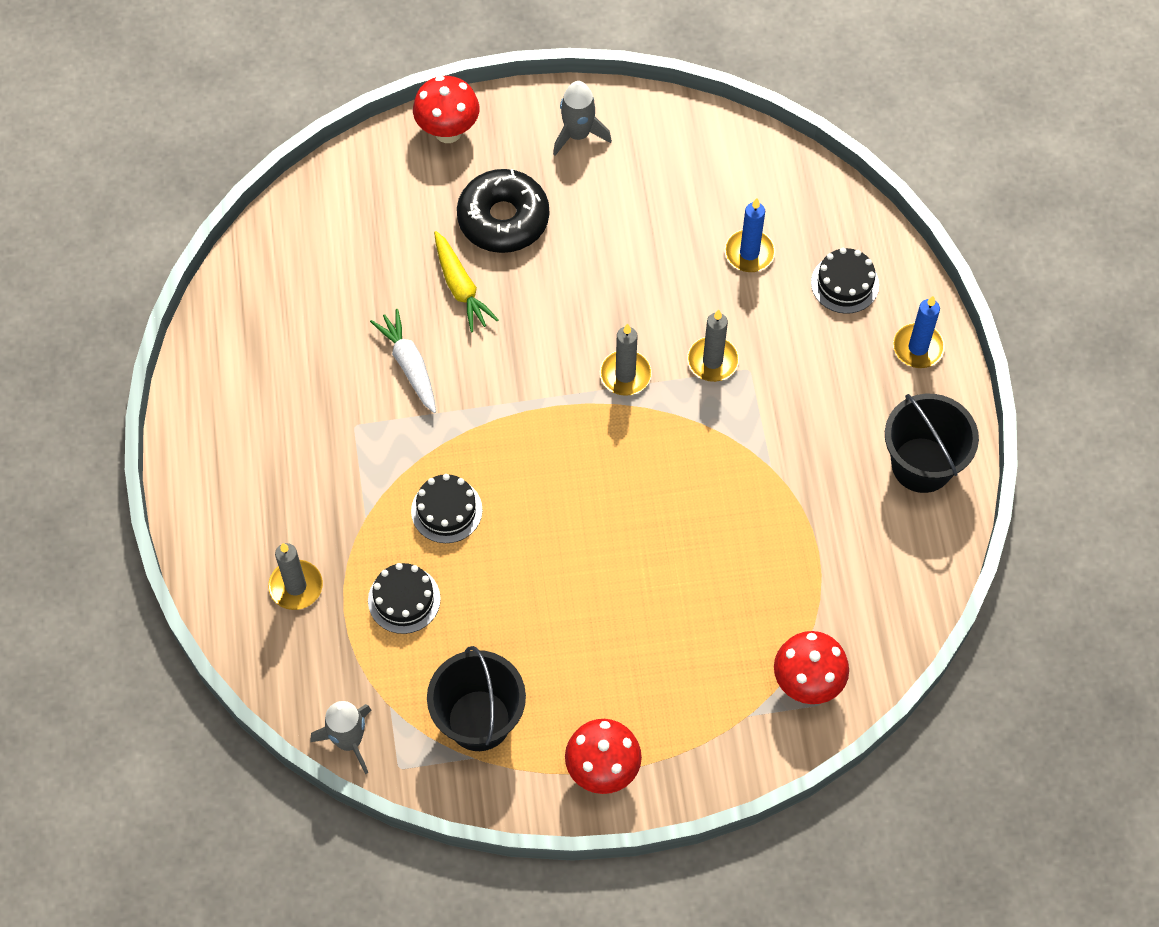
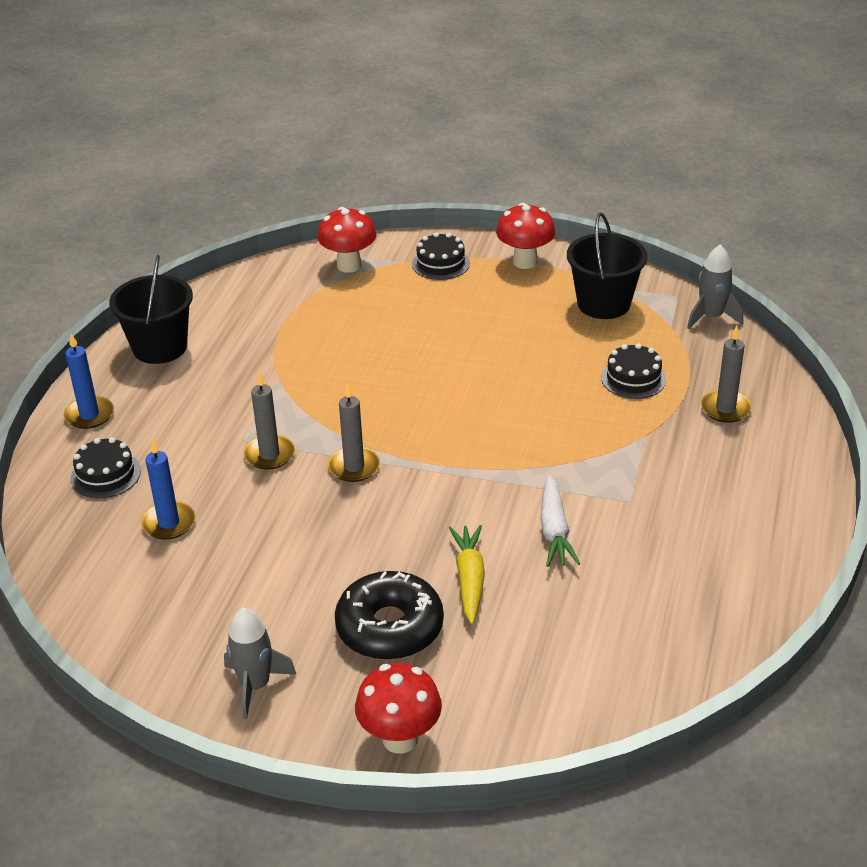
camera: 155 degrees left, 25 degrees down
black cake [411,474,482,543] -> black cake moved to [412,232,470,280]

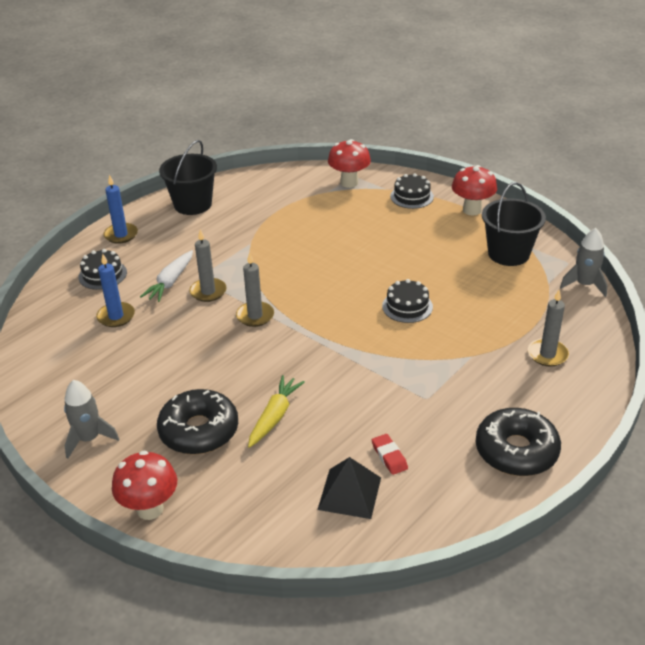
camera: 25 degrees right, 0 degrees up
white carrot [540,475,580,567] -> white carrot moved to [140,250,193,302]
black cake [601,343,666,399] -> black cake moved to [382,279,433,323]
none -> black pyramid [317,457,381,519]
none -> red eraser [372,434,408,475]
none -> black donut [476,408,561,476]

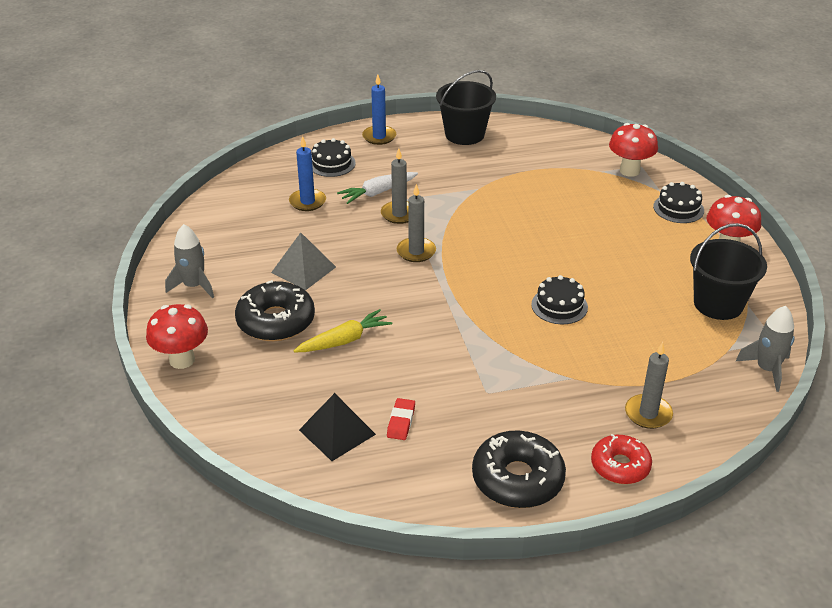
camera: 35 degrees right, 0 degrees up
none -> grey pyramid [271,232,336,290]
none -> red donut [591,434,652,484]

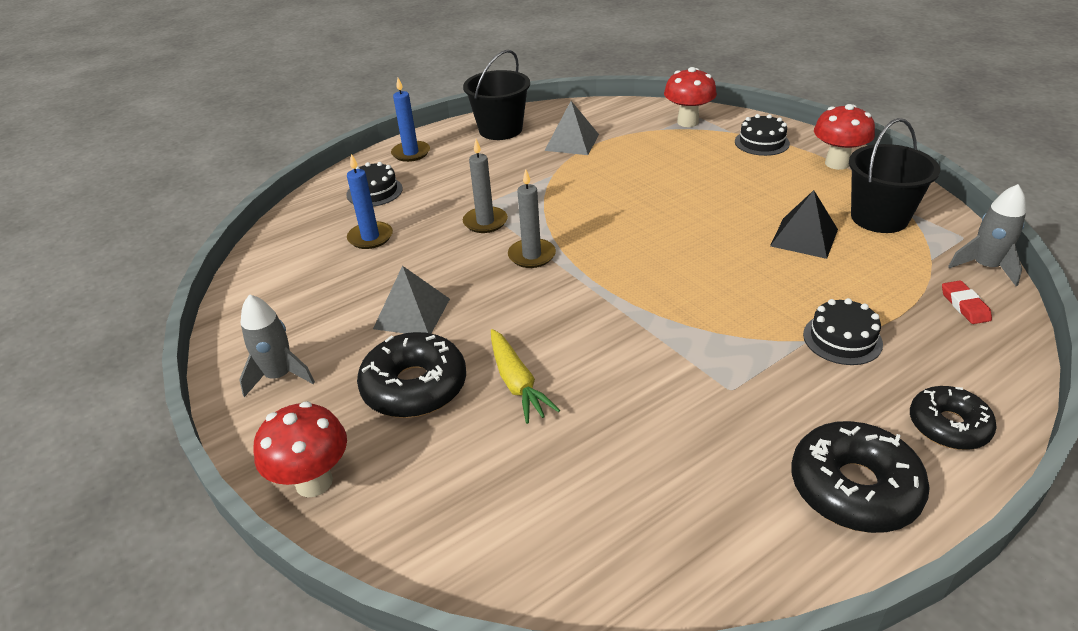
camera: 20 degrees left, 0 degrees up
yellow carrot [293,309,392,353] -> yellow carrot turned 120 degrees clockwise [491,329,560,424]
black pyramid [299,393,376,461] -> black pyramid moved to [770,190,838,259]
white carrot [337,172,418,204] -> none
red eraser [387,398,415,440] -> red eraser moved to [942,280,992,324]
black cake [531,275,588,324] -> black cake moved to [803,298,883,365]
red donut [591,434,652,484] -> black donut [910,386,997,450]
grey candle [625,342,673,429] -> none
none -> grey pyramid [544,101,599,155]

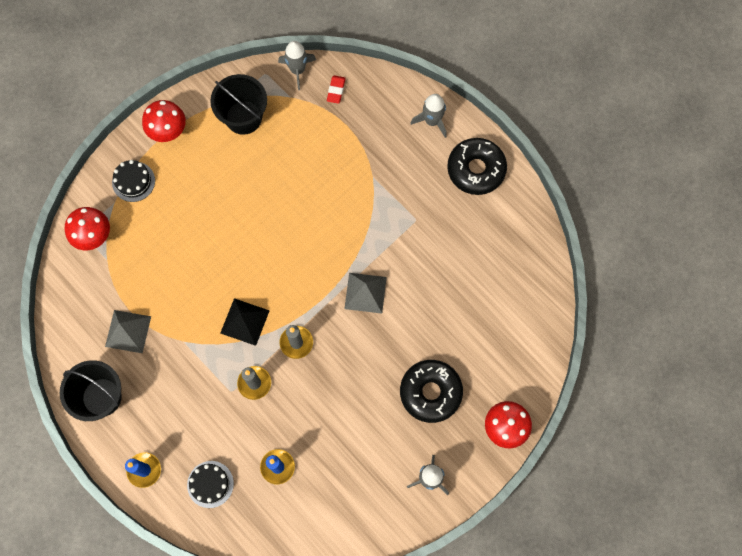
camera: 100 degrees left, 35 degrees up
grey pyramid [373,266,450,334] -> grey pyramid moved to [344,273,387,313]
yellow carrot [491,329,560,424] -> none
black pyramid [770,190,838,259] -> black pyramid moved to [221,298,270,346]
black cake [803,298,883,365] -> none
black donut [910,386,997,450] -> grey rocket [410,94,447,138]
red eraser [942,280,992,324] -> red eraser turned 60 degrees counterclockwise [327,75,346,104]

